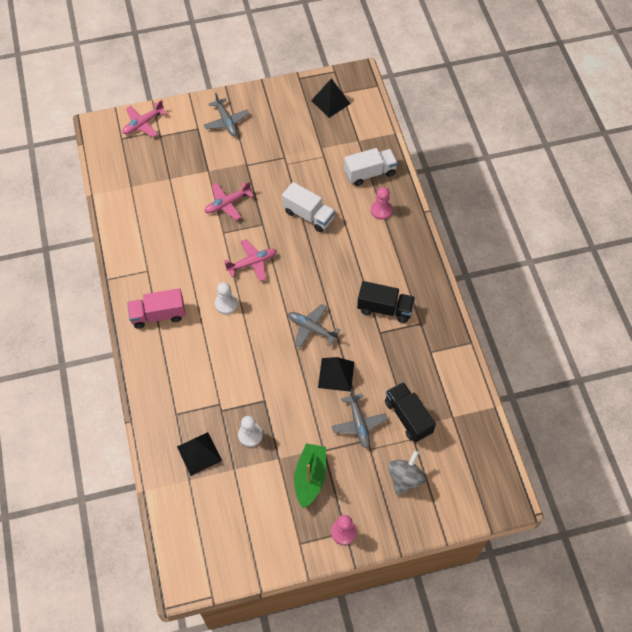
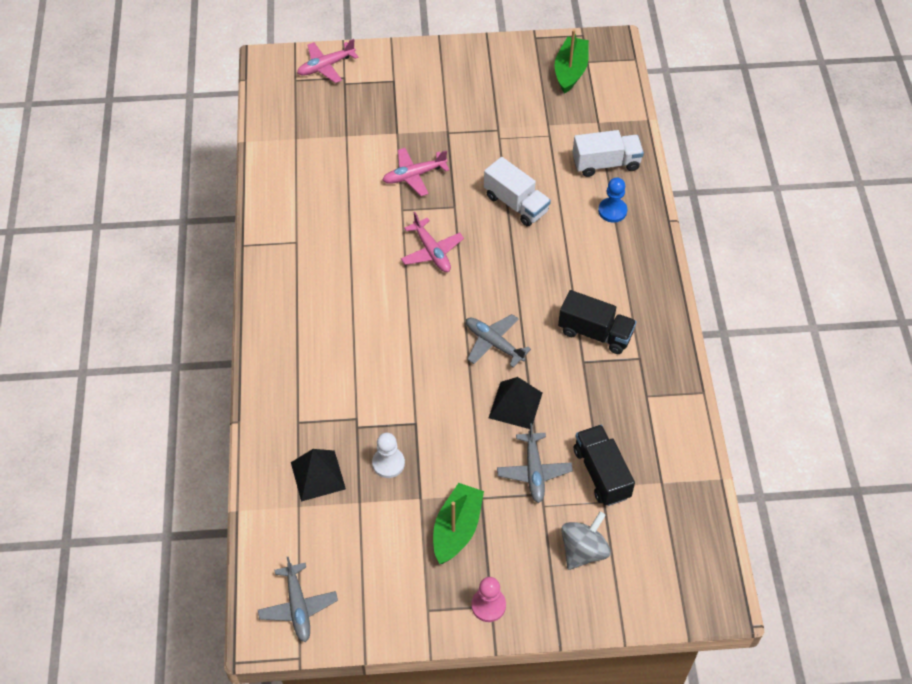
camera: 10 degrees right, 5 degrees down
pink truck [127,288,186,329] -> none
grey plane [204,93,249,136] -> grey plane moved to [258,556,338,642]
white pawn [215,282,238,314] -> none
pink plane [224,239,277,282] -> pink plane turned 75 degrees clockwise [401,212,464,272]
black pyramid [311,78,351,118] -> green boat [555,29,589,94]
pink pawn [371,187,392,220] -> blue pawn [598,177,627,223]

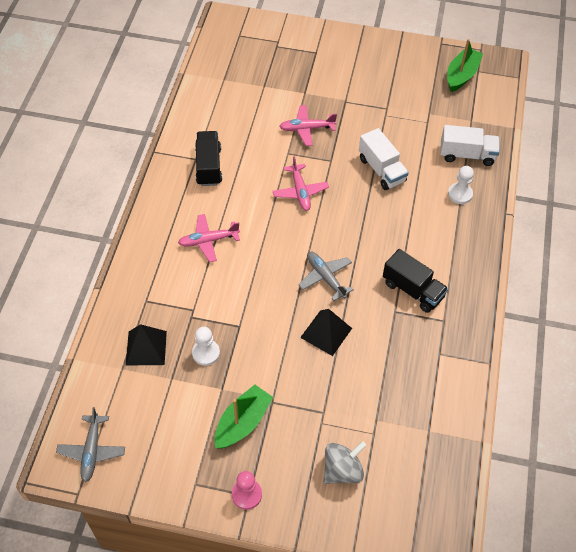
camera: 15 degrees right, 0 degrees up
pink plane [297,39,359,83] -> pink plane moved to [178,214,240,262]
grey plane [497,423,573,503] -> none
black truck [574,425,635,506] -> black truck moved to [195,131,222,186]
blue pawn [598,177,627,223] -> white pawn [448,166,474,204]

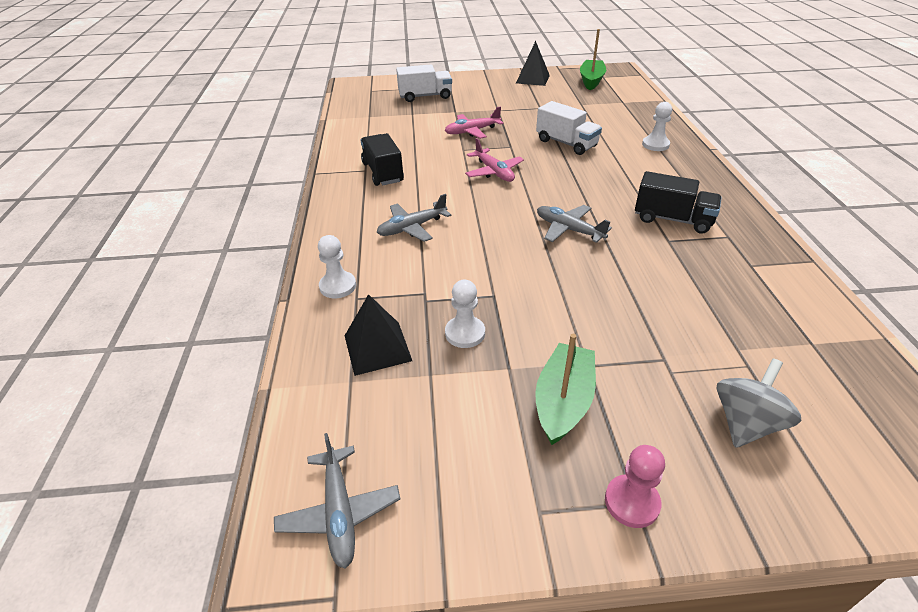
camera: 15 degrees left, 15 degrees down
pink plane [178,214,240,262] -> grey plane [376,194,451,242]
black pyramid [300,309,352,356] -> black pyramid moved to [516,41,550,86]
white truck [440,125,500,166] -> white truck moved to [396,65,452,102]
none -> white pawn [318,235,356,298]

